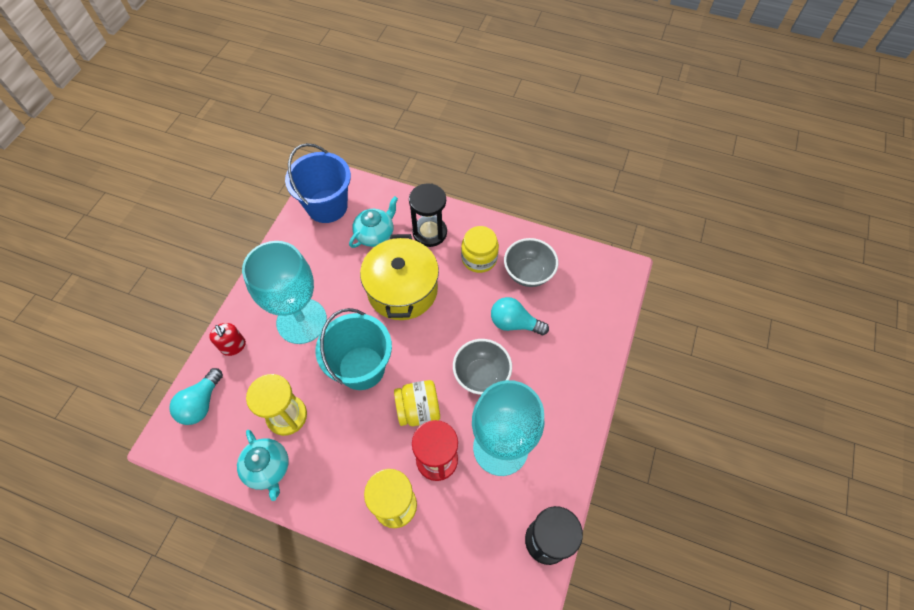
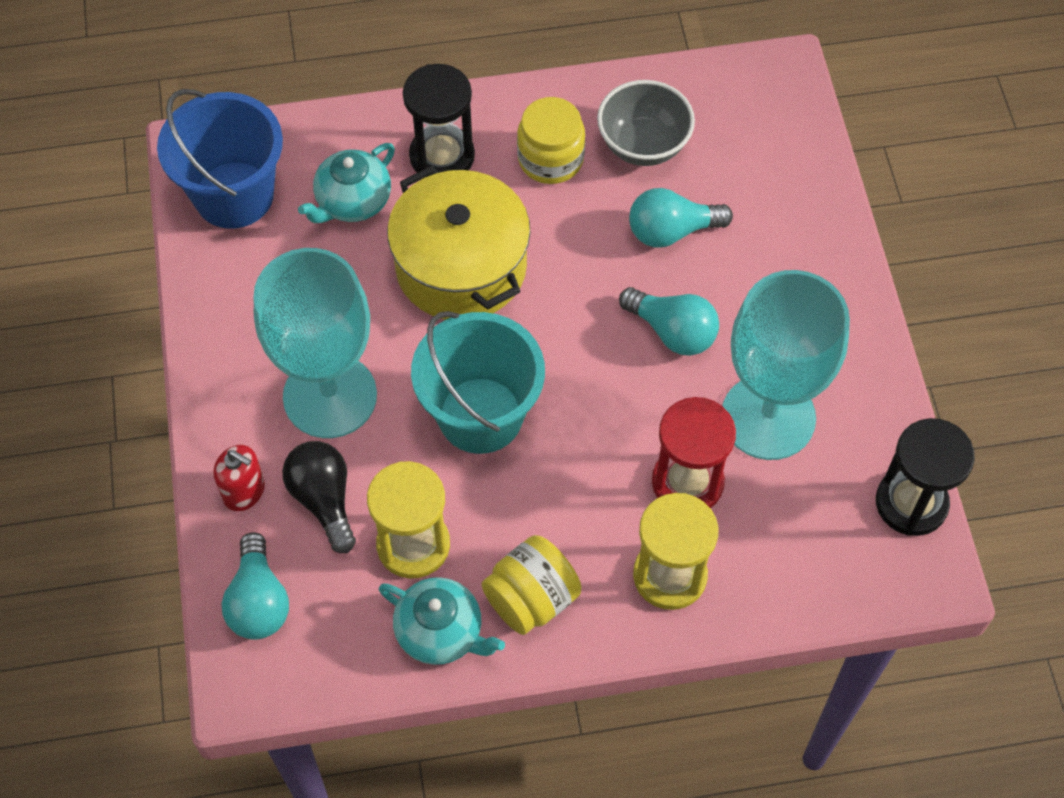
camera: 30 degrees left, 0 degrees up
turquoise teapot [349,196,398,248] -> turquoise teapot turned 150 degrees counterclockwise [298,143,395,223]
yellow jar [394,380,440,426] -> yellow jar moved to [482,535,581,635]
grey bowl [453,339,512,395] -> turquoise light bulb [619,287,719,356]
none -> black light bulb [282,441,356,553]

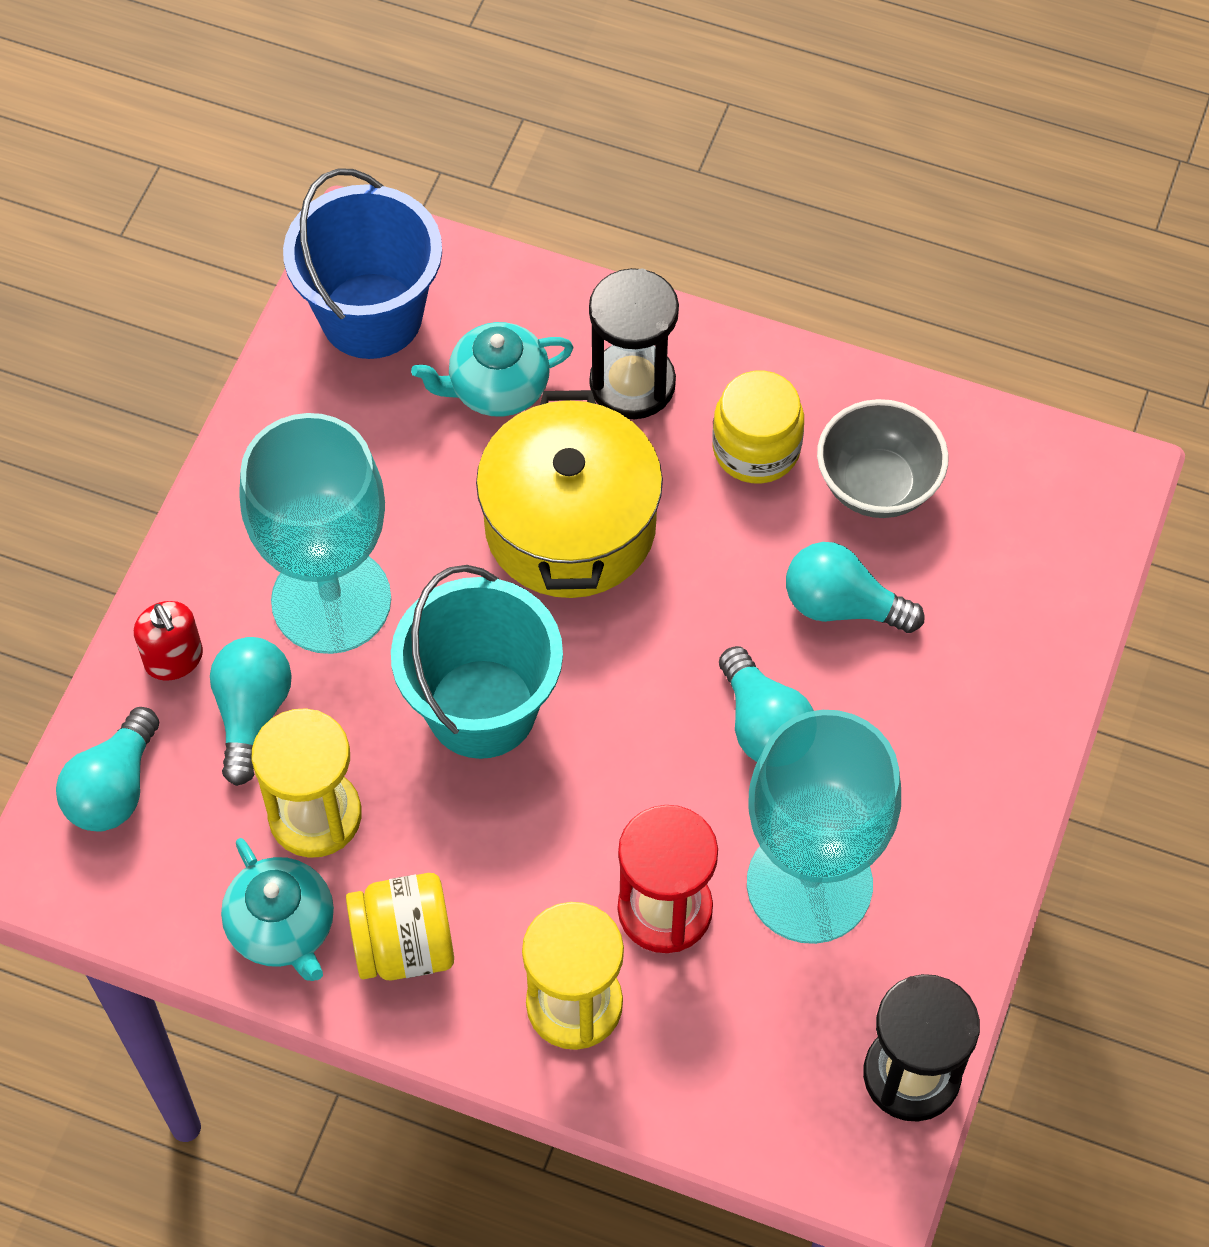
camera: 30 degrees right, 0 degrees up
black light bulb [282,441,356,553] -> turquoise light bulb [210,637,292,786]

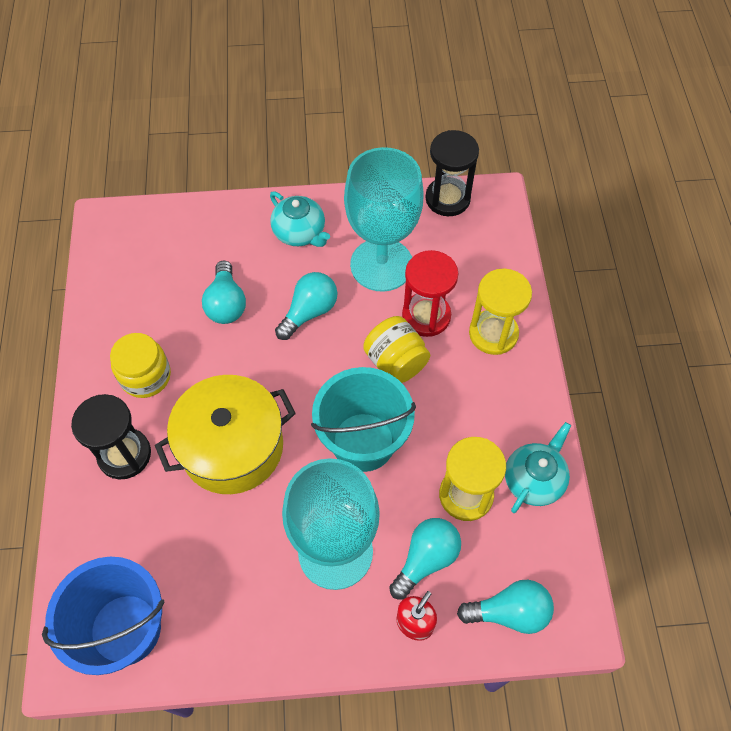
camera: 115 degrees left, 0 degrees up
turquoise light bulb [210,637,292,786] -> turquoise light bulb turned 150 degrees clockwise [389,518,461,600]
yellow jar [346,873,454,980] -> yellow jar moved to [363,316,430,383]
turquoise teapot [411,322,574,417] -> turquoise teapot moved to [270,191,330,247]
grey bowl [817,399,949,518] -> none

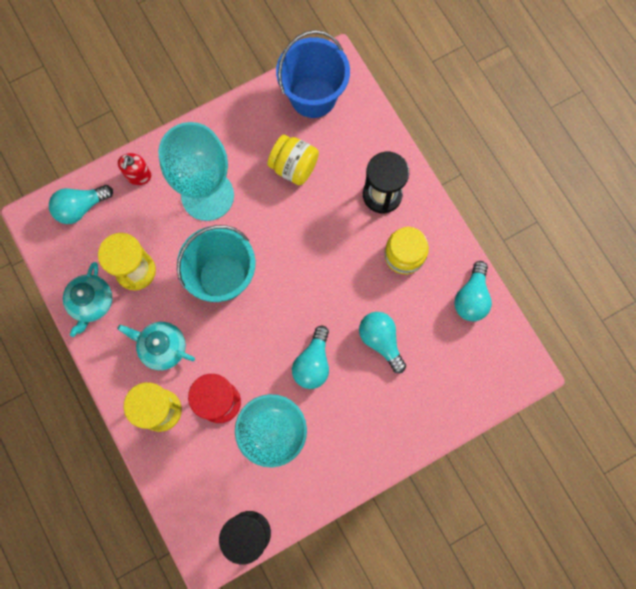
camera: 155 degrees right, 15 degrees up
yellow pot [155,375,296,494] -> none
turquoise teapot [270,191,330,247] -> turquoise teapot moved to [117,322,195,370]
yellow jar [363,316,430,383] -> yellow jar moved to [267,135,319,185]
turquoise light bulb [389,518,461,600] -> turquoise light bulb moved to [454,261,492,321]

